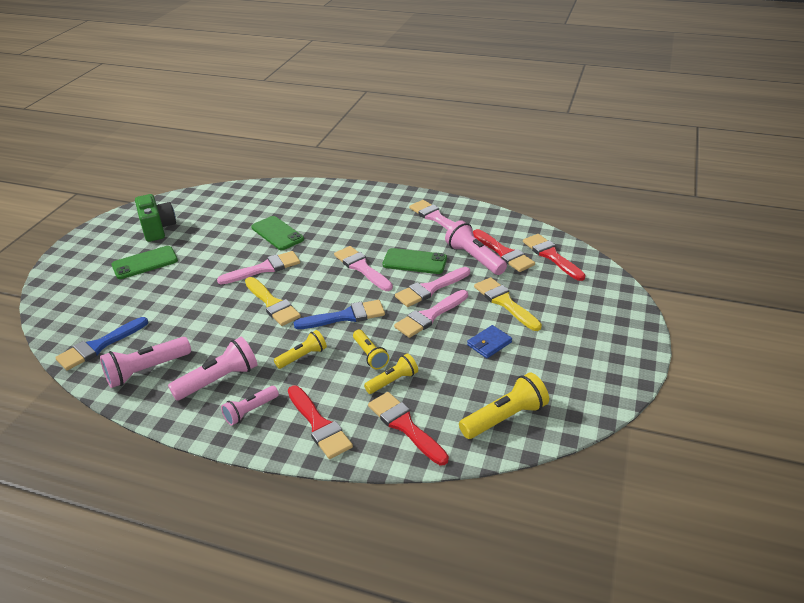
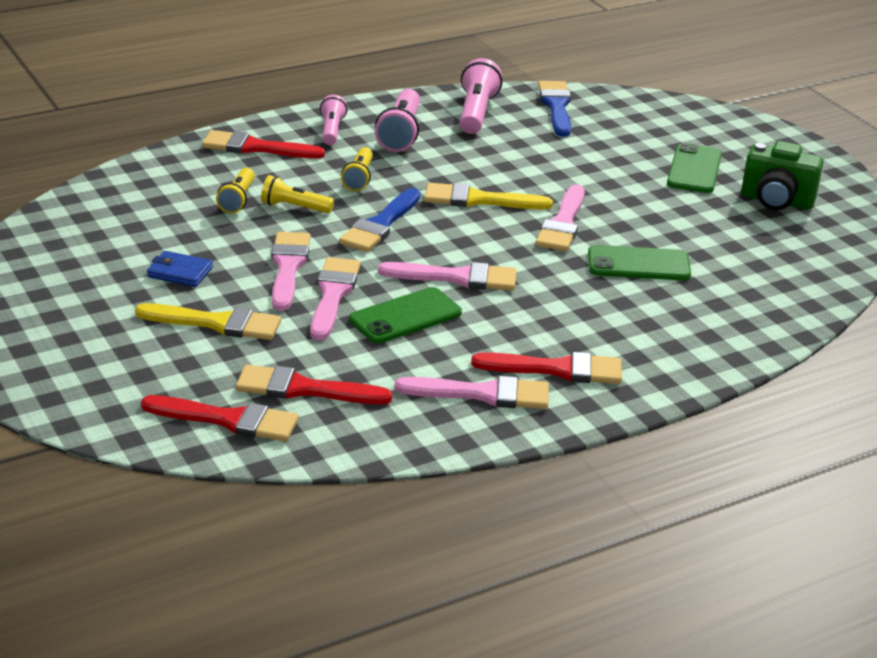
camera: 130 degrees right, 5 degrees down
red brush [368,392,449,465] -> red brush moved to [471,352,622,384]
pink flashlight [445,220,507,275] -> none
yellow flashlight [459,372,549,439] -> none
blue wallet [467,325,512,358] -> blue wallet turned 75 degrees counterclockwise [147,251,213,287]

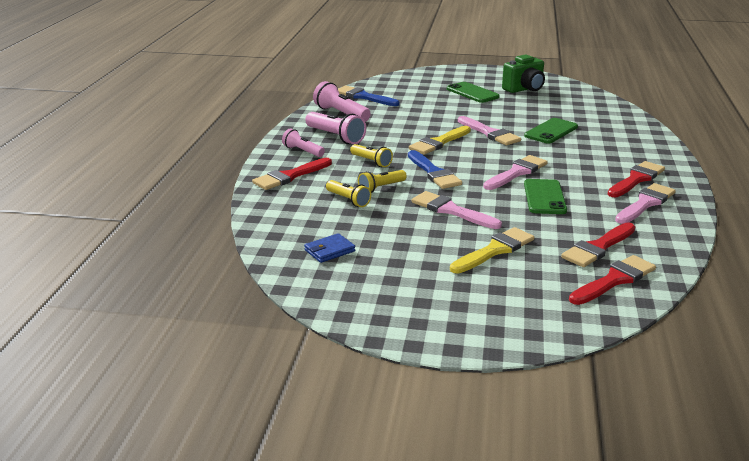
camera: 50 degrees left, 5 degrees down
blue wallet [147,251,213,287] -> blue wallet moved to [304,233,355,263]
pink brush [310,257,361,340] -> none

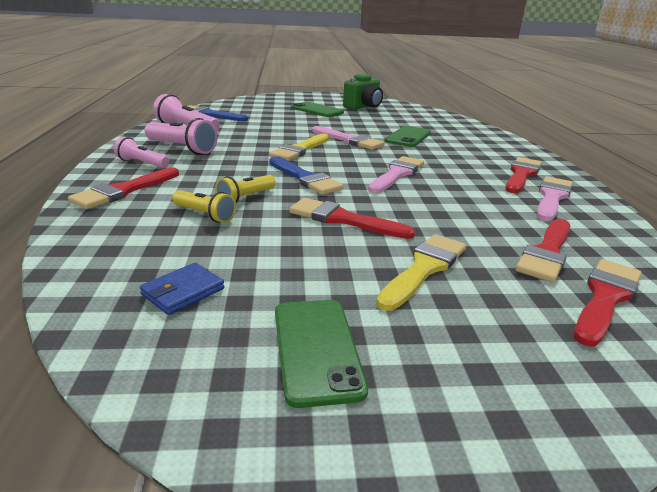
camera: 15 degrees left, 0 degrees up
yellow flashlight [350,144,393,167] -> none
pink brush [412,191,502,229] -> red brush [289,198,415,239]
green phone [524,179,567,214] -> green phone moved to [275,300,368,408]

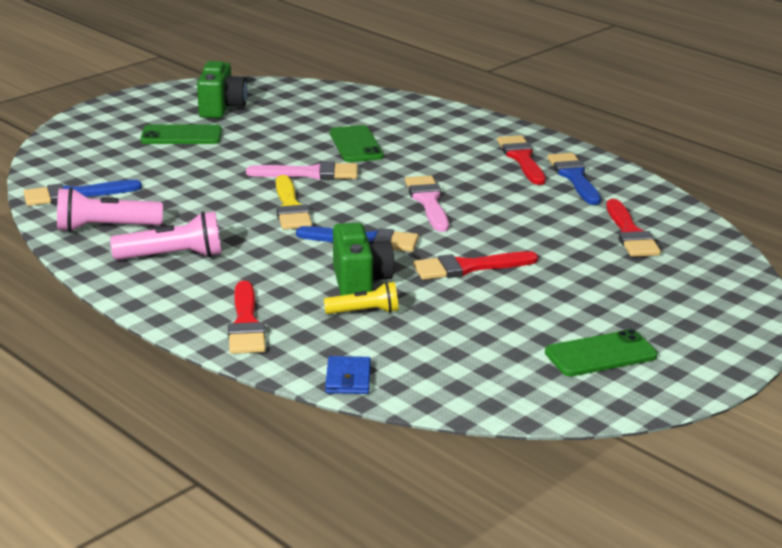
camera: 40 degrees left, 0 degrees up
pink flashlight [114,137,169,168] -> none
blue wallet [140,263,224,315] -> blue wallet moved to [325,356,371,394]
yellow flashlight [215,175,276,203] -> green camera [333,223,394,296]
green phone [275,300,368,408] -> green phone turned 60 degrees counterclockwise [545,329,658,376]
yellow brush [376,234,466,311] -> none
pink brush [537,176,573,221] -> blue brush [547,153,601,205]
red brush [574,259,642,347] -> none

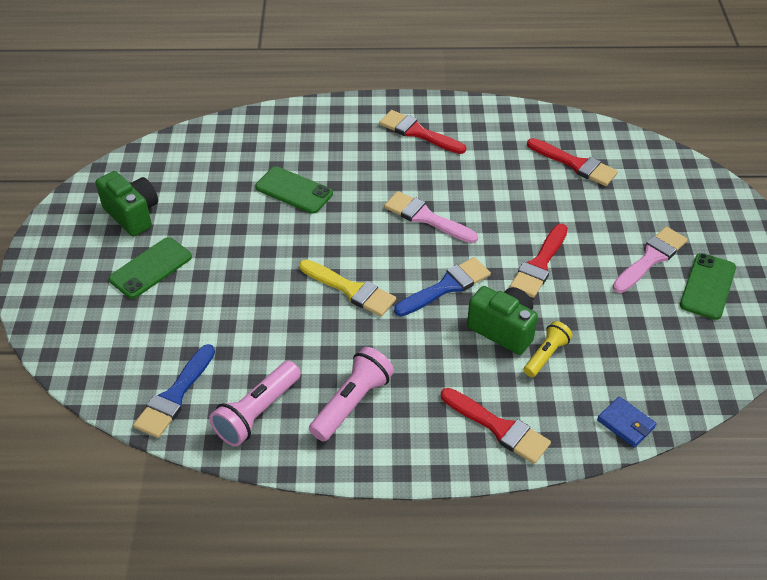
camera: 45 degrees left, 20 degrees up
pink brush [246,161,358,180] -> pink brush moved to [613,227,688,293]
blue brush [547,153,601,205] -> none

